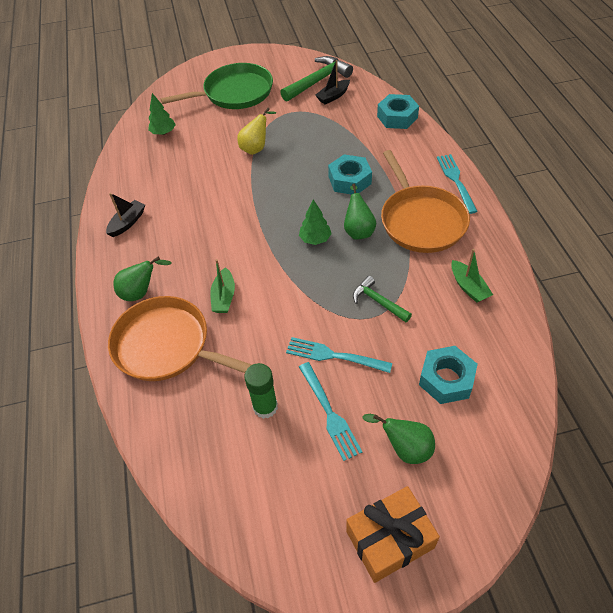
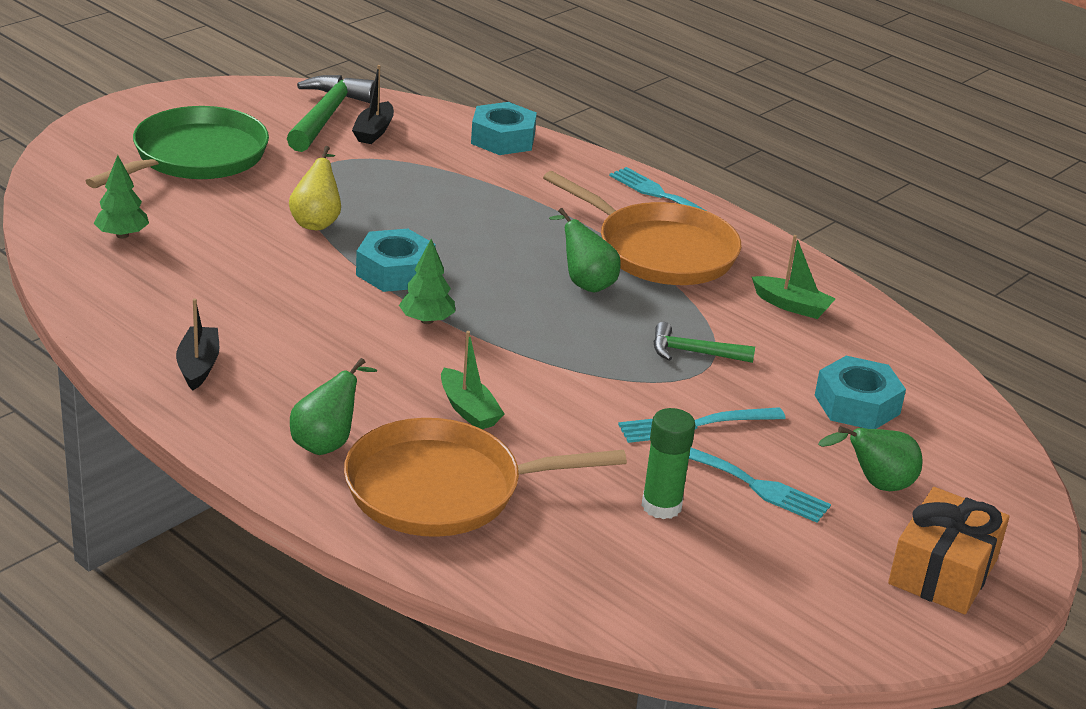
camera: 40 degrees left, 20 degrees down
green tree [299,200,332,245] -> green tree moved to [399,239,455,324]
turquoise nut [328,154,372,195] -> turquoise nut moved to [356,229,436,292]

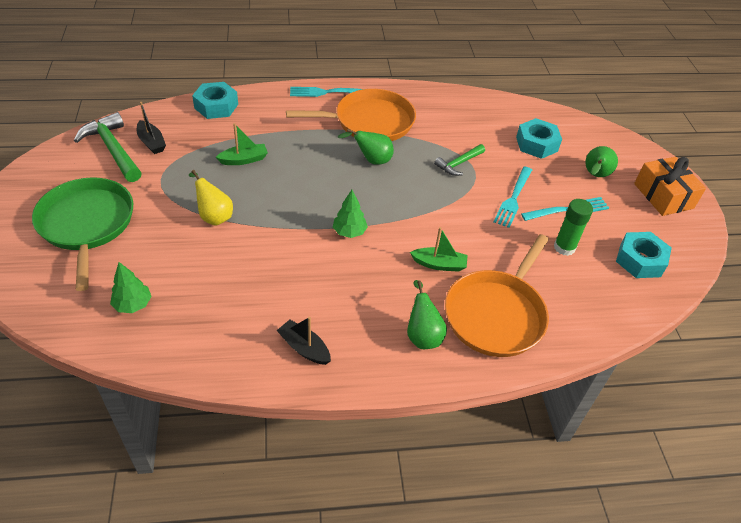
camera: 50 degrees left, 15 degrees up
turquoise nut [356,229,436,292] -> turquoise nut moved to [616,232,672,278]
green boat [752,235,836,319] -> green boat moved to [216,123,268,165]

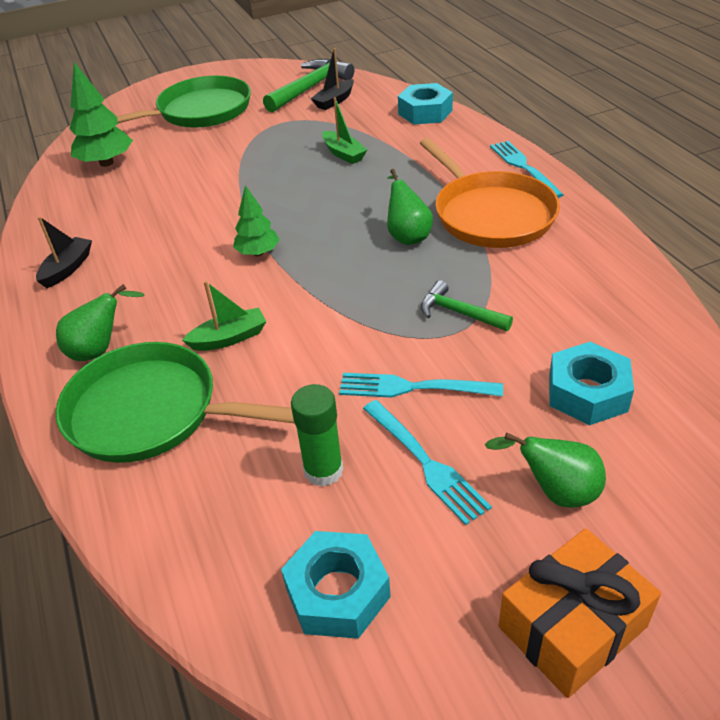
camera: 80 degrees right, 5 degrees down
green tree [110,262,152,313] -> green tree [70,62,133,167], size x1.58
yellow pear [189,170,233,226] -> none
green boat [410,227,468,272] -> green boat turned 105 degrees counterclockwise [182,281,266,351]
orange pan [445,234,549,357] -> green pan [55,342,295,463]

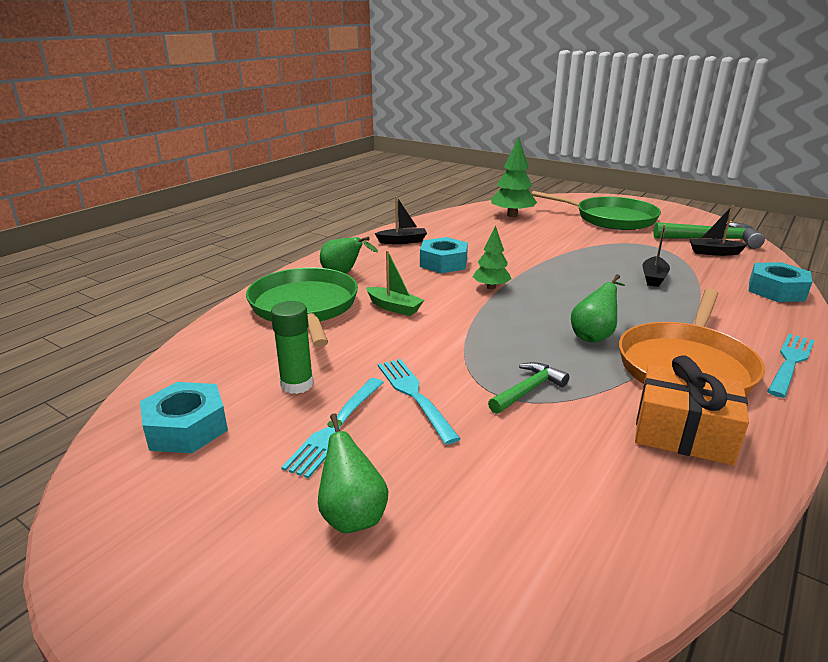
camera: 55 degrees right, 15 degrees down
green boat [322,97,367,164] -> black boat [642,224,670,287]
green hammer [421,280,513,331] -> green hammer turned 45 degrees clockwise [488,362,569,414]
orange gift [499,528,661,698] -> orange gift moved to [635,355,749,465]
turquoise nut [549,342,634,425] -> turquoise nut moved to [420,237,468,273]

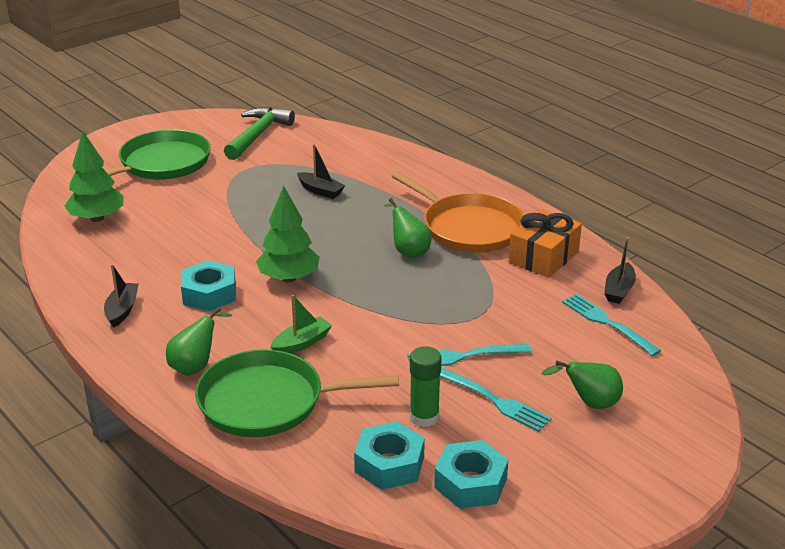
camera: 75 degrees left, 5 degrees up
green tree [473,225,511,289] -> green tree [256,185,320,282], size x1.58
green hammer [488,362,569,414] -> none
black boat [689,205,748,256] -> black boat moved to [604,237,636,304]
turquoise nut [749,262,812,302] -> turquoise nut moved to [354,421,425,490]
turquoise fork [767,334,815,398] -> turquoise fork moved to [562,294,661,356]

